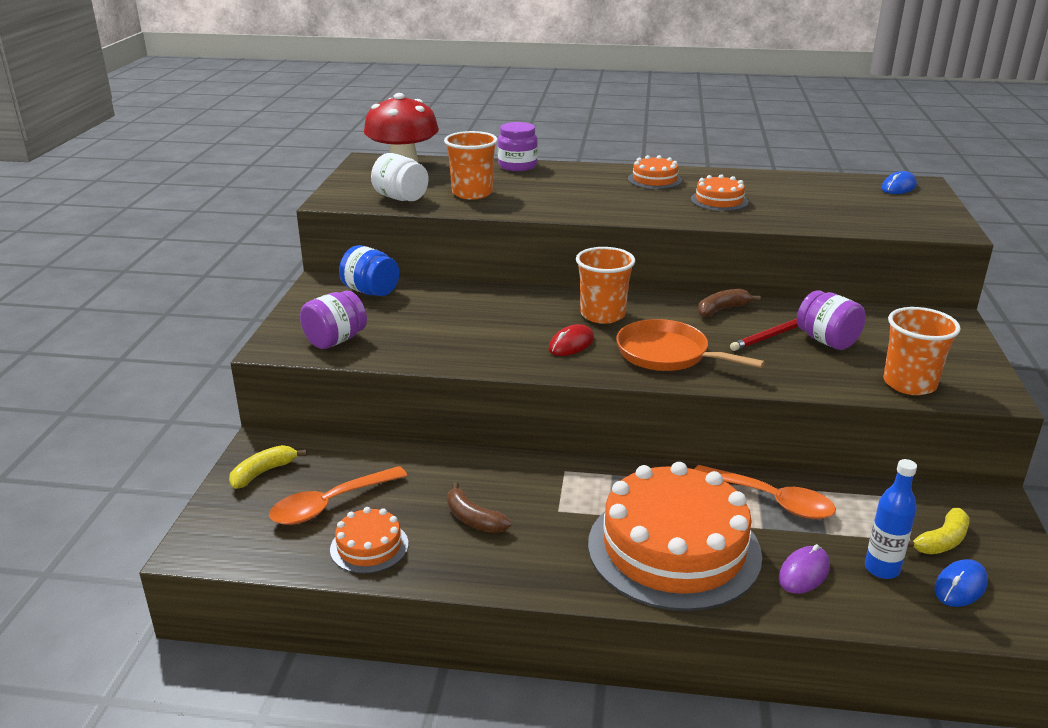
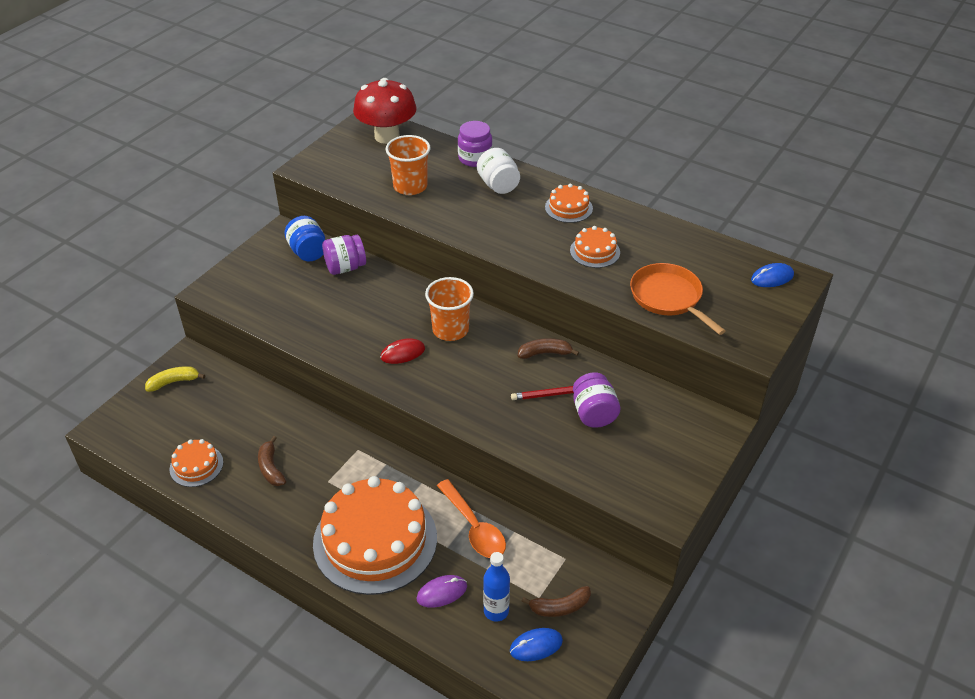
camera: 25 degrees right, 15 degrees up
orange spoon [269,466,407,525] -> none
purple jar [300,291,367,349] -> purple jar moved to [322,235,366,275]
white jar [371,153,429,201] -> white jar moved to [477,148,520,194]
orange pan [616,319,765,371] -> orange pan moved to [630,263,726,335]
orange cup [883,307,961,395] -> none
yellow banana [908,508,969,554] -> brown banana [521,586,591,617]

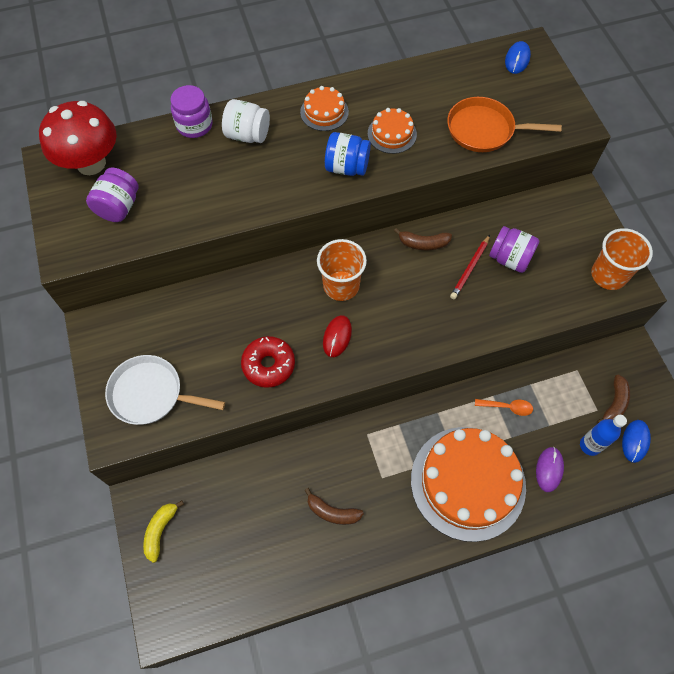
camera: 50 degrees left, 20 degrees up
orange cake [170,439,223,487] -> none
blue jar [285,216,325,262] -> blue jar moved to [325,132,371,176]
purple jar [322,235,366,275] -> purple jar moved to [86,167,139,222]
orange cup [386,135,430,195] -> orange cup moved to [591,228,653,290]
orange spoon [437,479,506,558] -> orange spoon [475,399,533,416], size x0.58
brown banana [518,338,579,359] -> brown banana turned 120 degrees counterclockwise [394,228,452,250]
none -> white pan [105,355,225,425]
none -> red donut [241,336,295,388]

